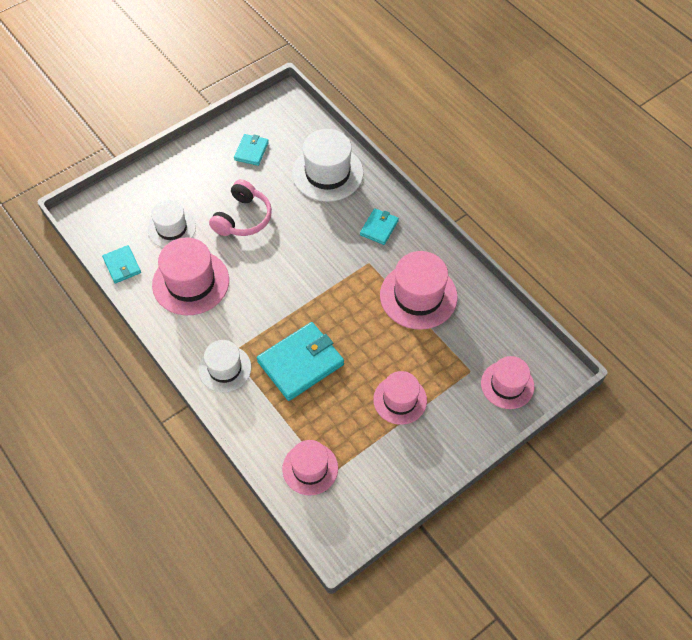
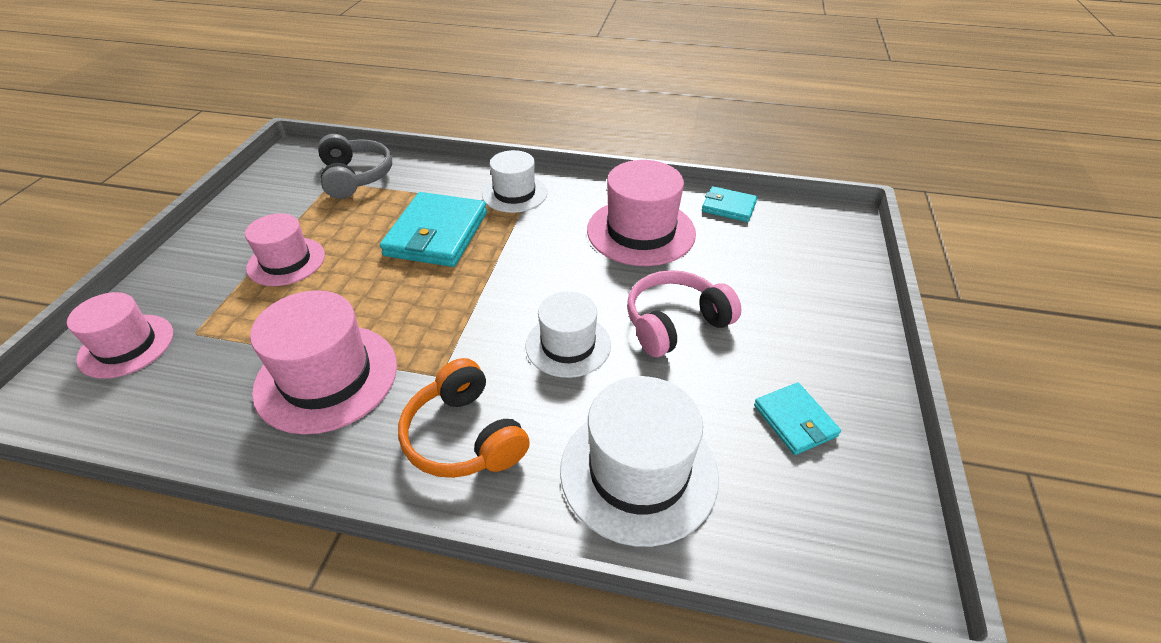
camera: 140 degrees right, 15 degrees down
white hat [148,200,196,248] -> white hat moved to [525,291,611,378]
pink headphones [209,179,272,236] -> pink headphones turned 75 degrees clockwise [627,270,741,357]
pink hat [282,440,338,495] -> grey headphones [318,134,392,199]
turquoise wallet [360,208,399,245] -> orange headphones [398,358,530,478]

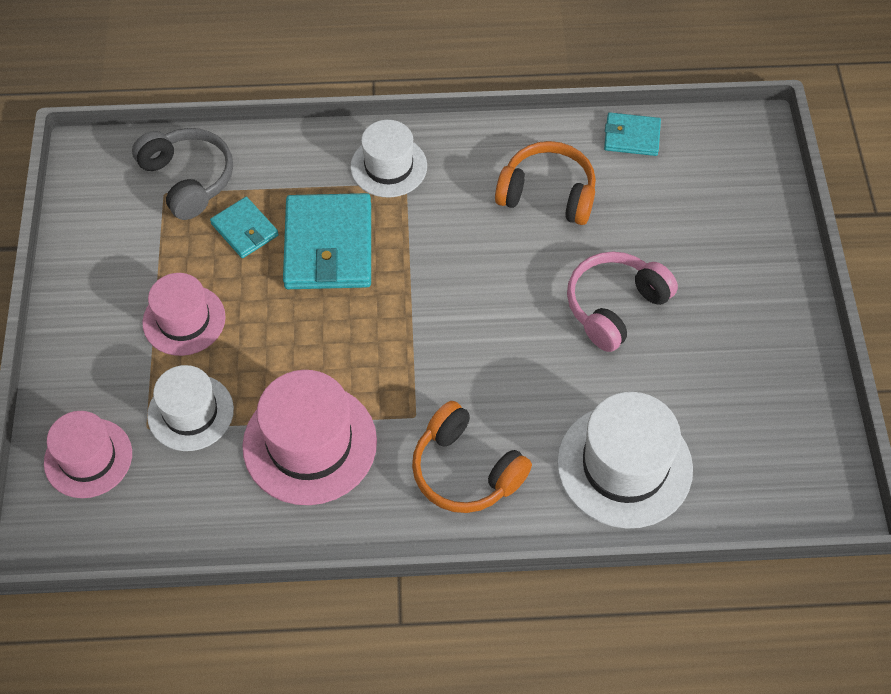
camera: 15 degrees left, 15 degrees up
white hat [525,291,611,378] -> white hat moved to [147,365,234,451]
pink hat [587,160,696,266] -> orange headphones [495,141,596,225]
turquoise wallet [754,383,841,455] -> turquoise wallet moved to [210,197,279,258]

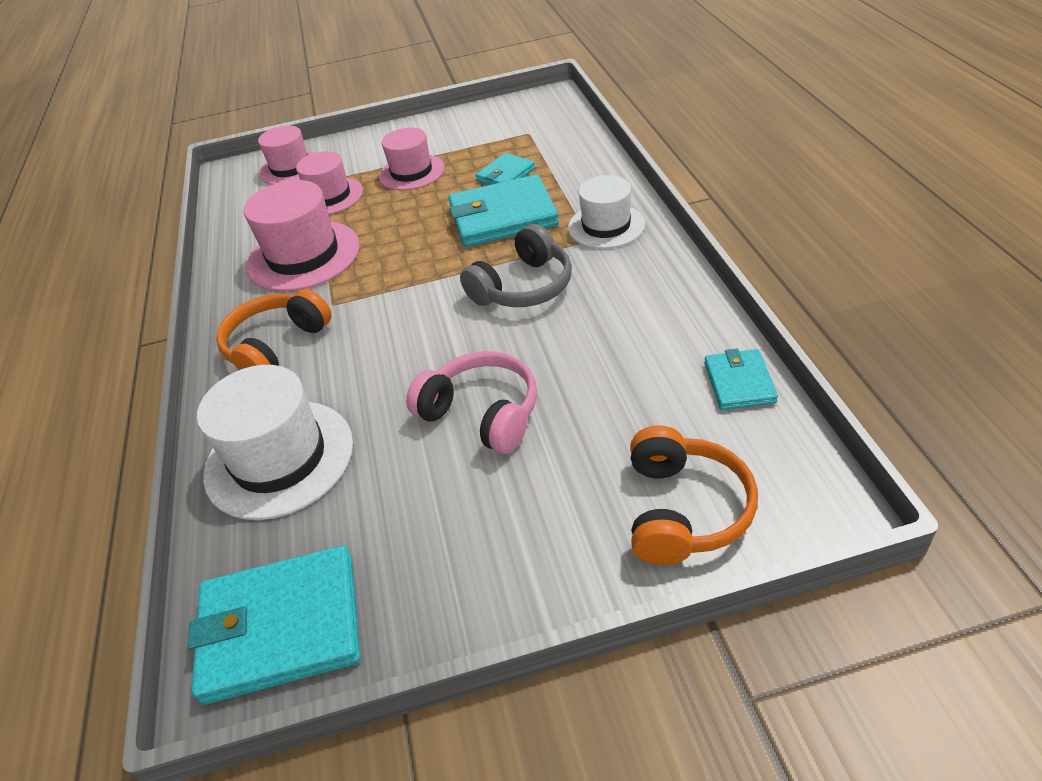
camera: 85 degrees right, 15 degrees down
grey headphones [132,128,233,220] -> grey headphones moved to [460,224,572,307]
white hat [147,365,234,451] -> pink hat [296,151,363,215]
orange headphones [495,141,596,225] -> orange headphones moved to [630,425,758,565]
none -> turquoise wallet [187,545,360,705]

